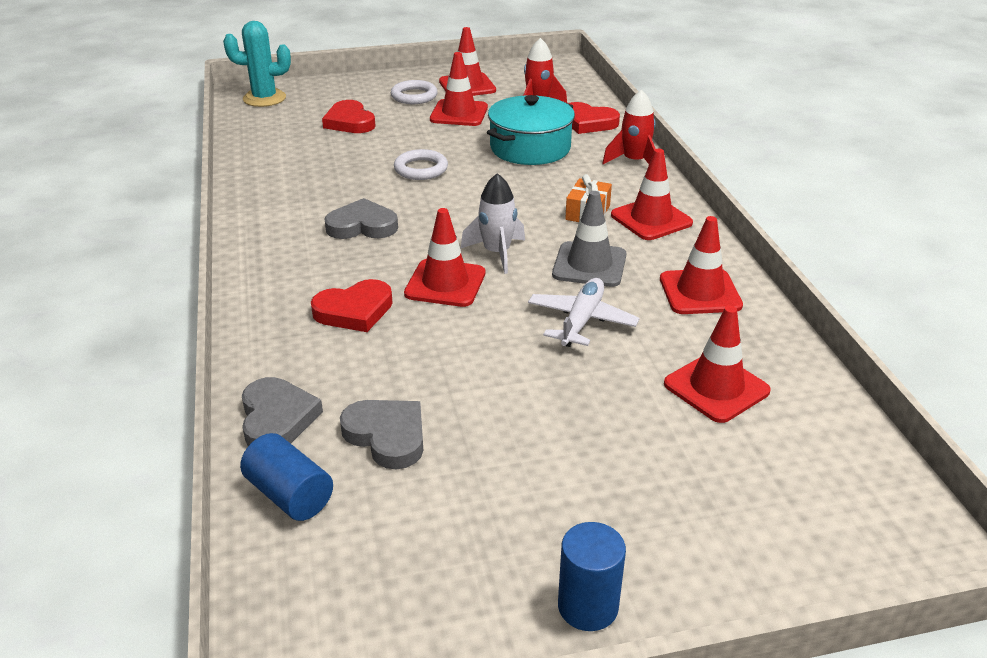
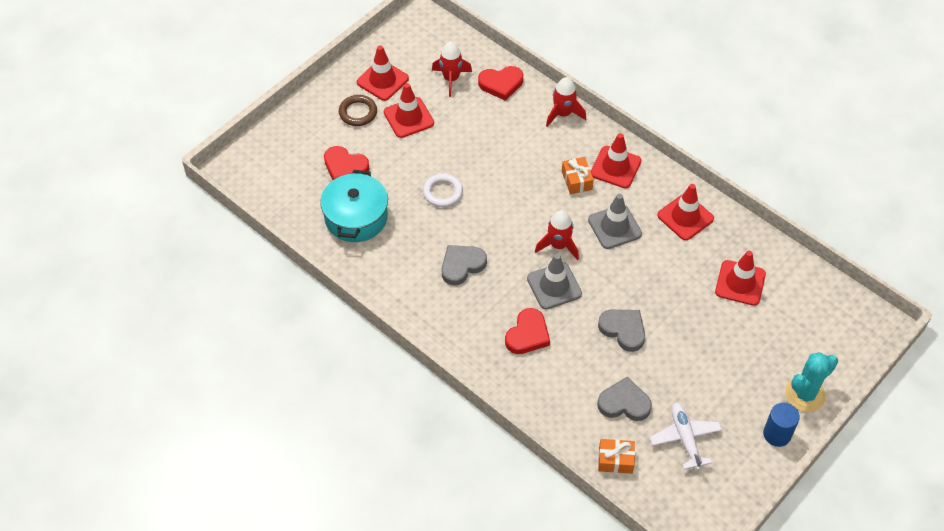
camera: 35 degrees left, 20 degrees up
turquoise cactus [223,21,291,107] -> turquoise cactus moved to [785,352,838,412]
blue cylinder [240,433,333,521] -> orange gift [598,439,635,474]
grey heart [242,377,323,446] -> grey heart moved to [598,310,645,352]
white ring [391,80,438,104] -> brown ring [339,95,377,126]
red traffic cone [404,208,485,307] -> grey traffic cone [527,254,582,309]
white rocket [461,173,525,274] -> red rocket [535,210,579,260]
turquoise pot [487,95,575,165] -> turquoise pot moved to [320,170,388,242]
white plane [528,278,639,347] -> white plane moved to [650,403,722,470]

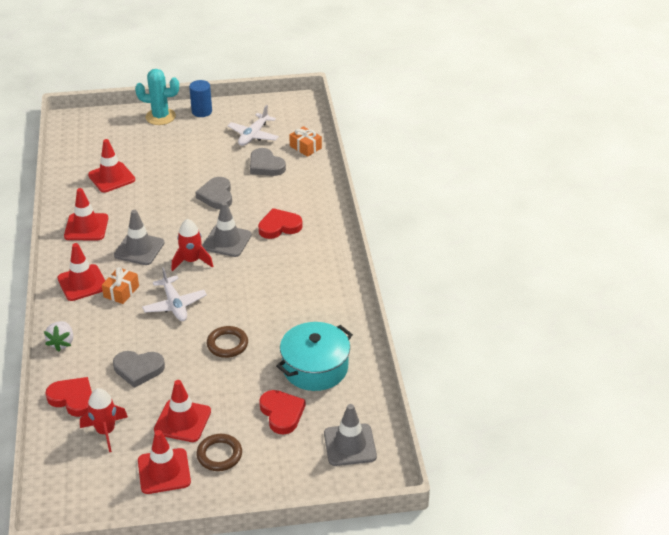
camera: 140 degrees left, 15 degrees down
white ring [423,173,463,207] -> brown ring [207,326,248,358]
grey heart [441,245,487,285] -> grey heart moved to [113,351,165,388]
red rocket [546,77,586,127] -> white strawberry [44,321,73,352]
none -> white plane [142,267,207,321]
none -> grey traffic cone [324,404,377,466]

